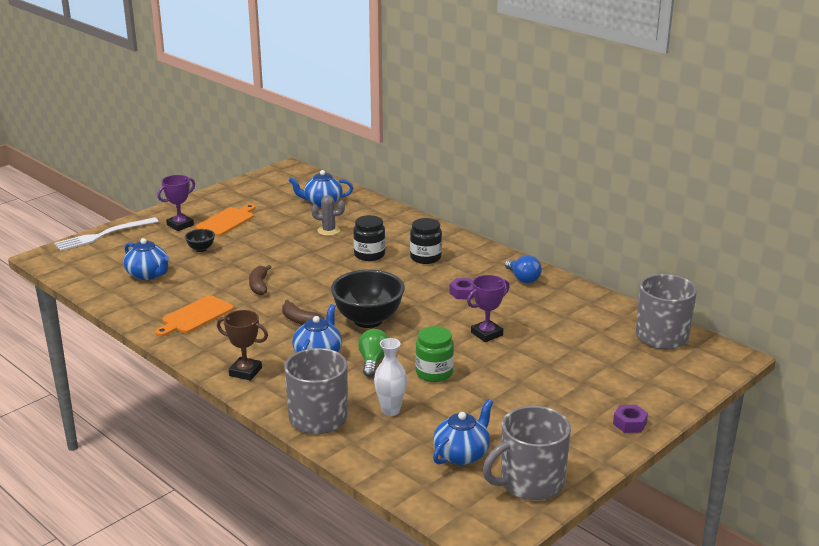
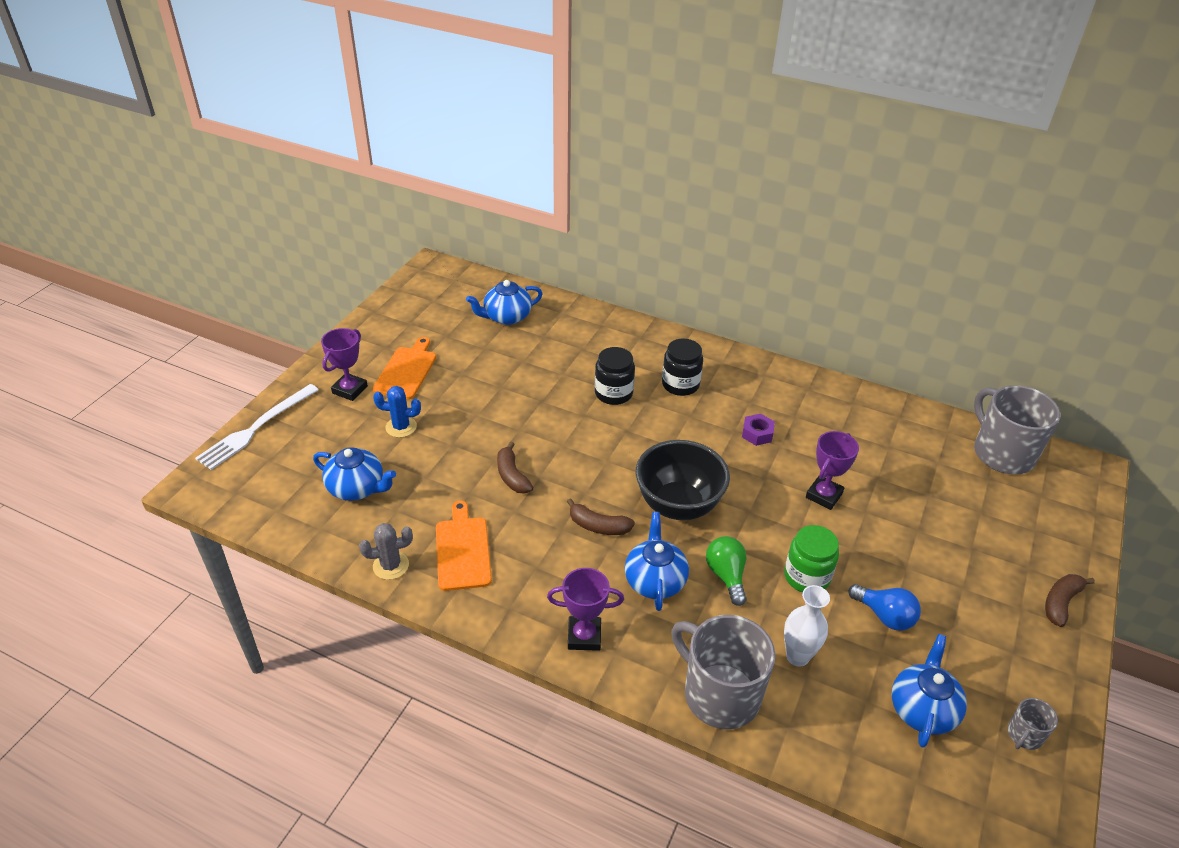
camera: 20 degrees left, 15 degrees up
orange cutting board [155,295,234,337] -> orange cutting board turned 150 degrees clockwise [436,501,492,591]
black bowl [185,229,215,252] -> blue cactus [373,386,421,438]
brown trophy [217,310,268,381] -> purple trophy [547,568,624,651]
grey cactus [311,195,345,236] -> grey cactus moved to [359,523,413,580]
grey mug [483,406,571,500] -> grey mug [1007,698,1058,750], size x0.45
blue light bulb [505,255,542,283] -> blue light bulb moved to [848,584,921,631]
purple nut [613,405,648,433] -> brown banana [1045,574,1095,627]

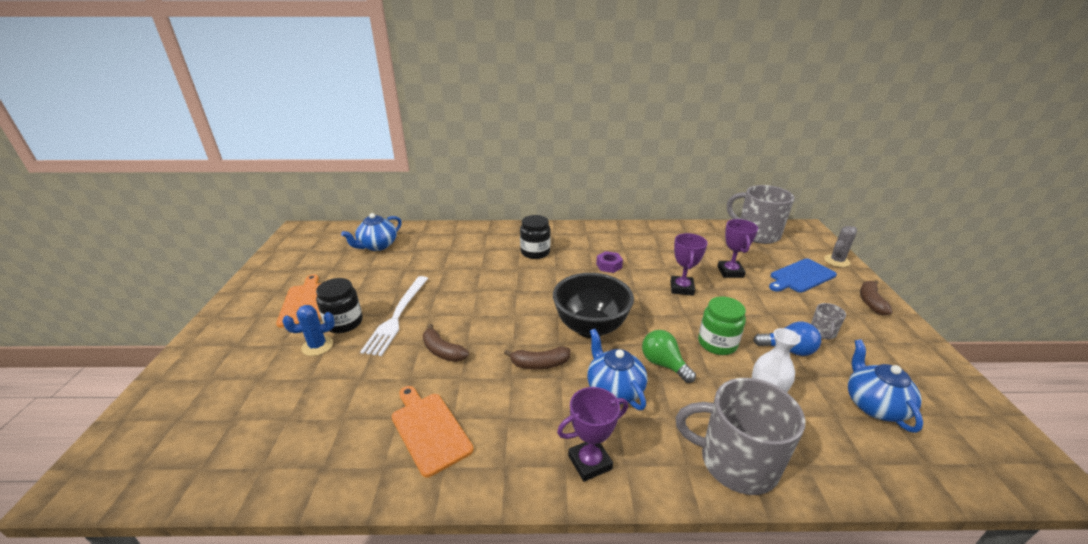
camera: 25 degrees left, 10 degrees down
white fork [195,384,319,470] -> white fork moved to [360,276,428,356]
blue teapot [313,447,396,501] -> none
purple trophy [321,328,368,401] -> purple trophy moved to [717,219,758,278]
grey cactus [359,523,413,580] -> grey cactus moved to [824,226,857,267]
black jar [595,347,635,405] -> black jar moved to [316,278,363,333]
grey mug [1007,698,1058,750] -> grey mug moved to [811,303,846,339]
none -> blue cutting board [769,259,837,293]

